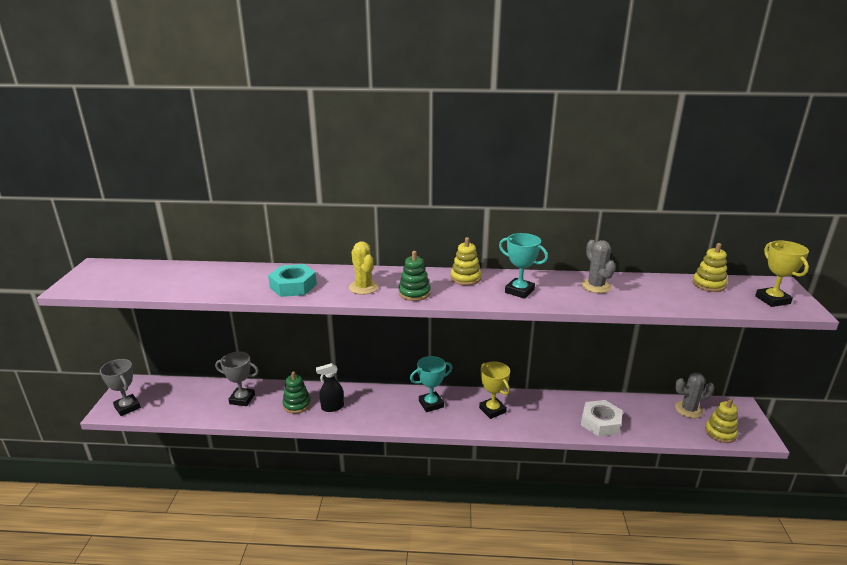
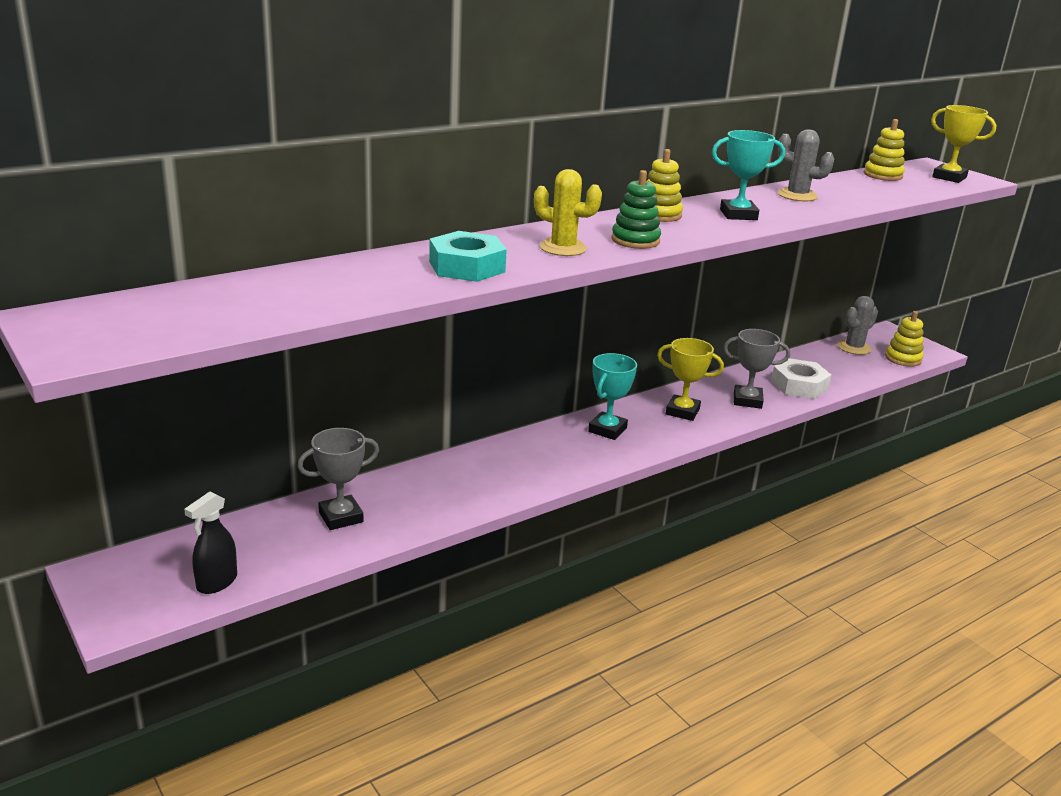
camera: 40 degrees left, 0 degrees up
grey trophy [100,359,141,416] -> grey trophy moved to [723,329,790,409]
green stacking toy [282,371,311,414] -> none
black spray bottle [316,363,344,412] -> black spray bottle moved to [184,492,237,594]

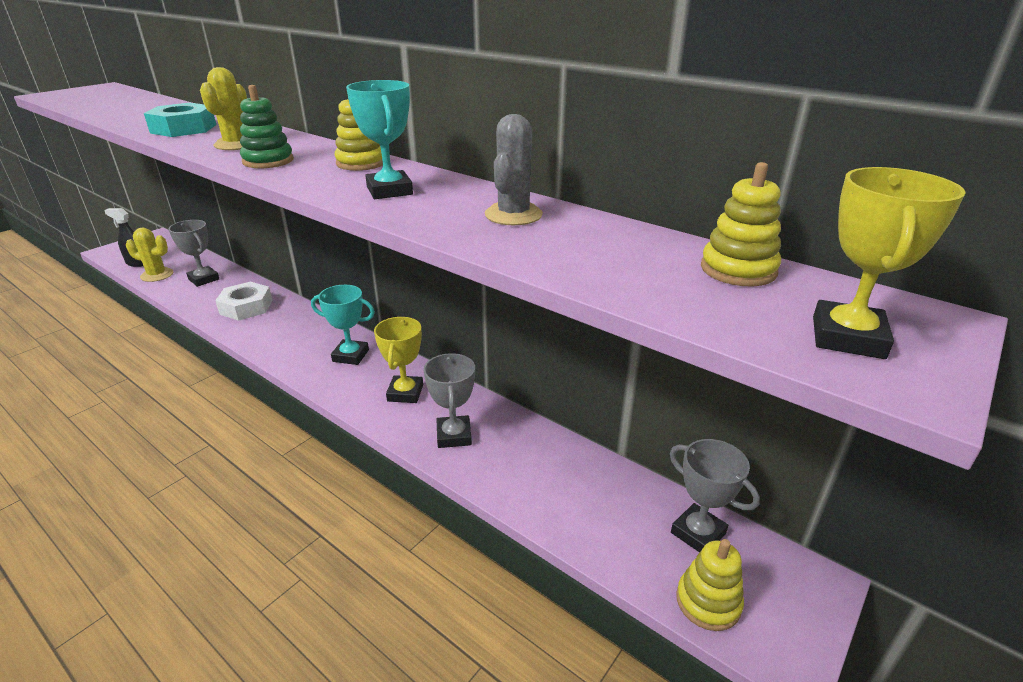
camera: 75 degrees right, 5 degrees up
white nut [771,358,832,399] -> white nut moved to [215,282,273,321]
grey cactus [838,296,878,355] -> grey trophy [670,439,760,553]
none -> yellow cactus [126,228,173,282]

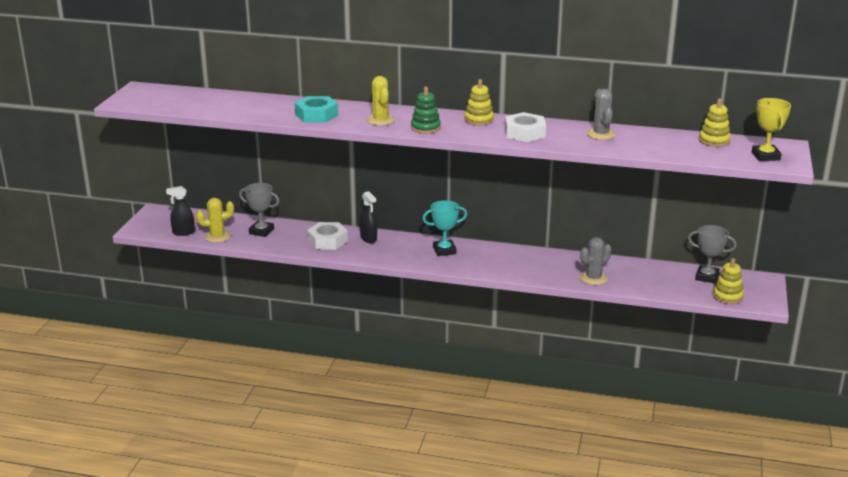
camera: 25 degrees left, 5 degrees down
turquoise trophy [346,80,413,199] -> white nut [505,112,546,142]
yellow trophy [374,317,423,403] -> none
grey trophy [423,353,475,448] -> none
none -> black spray bottle [360,191,377,243]
none -> grey cactus [580,237,612,285]

